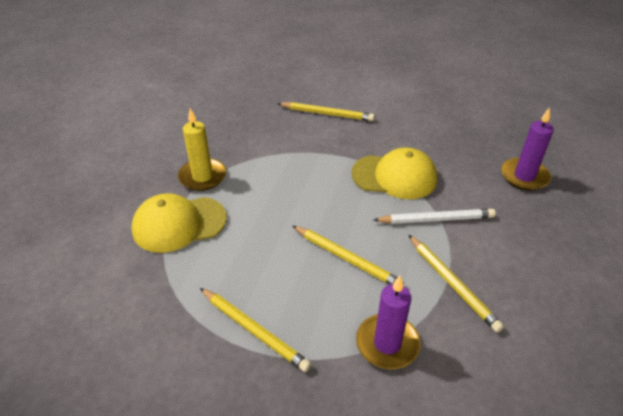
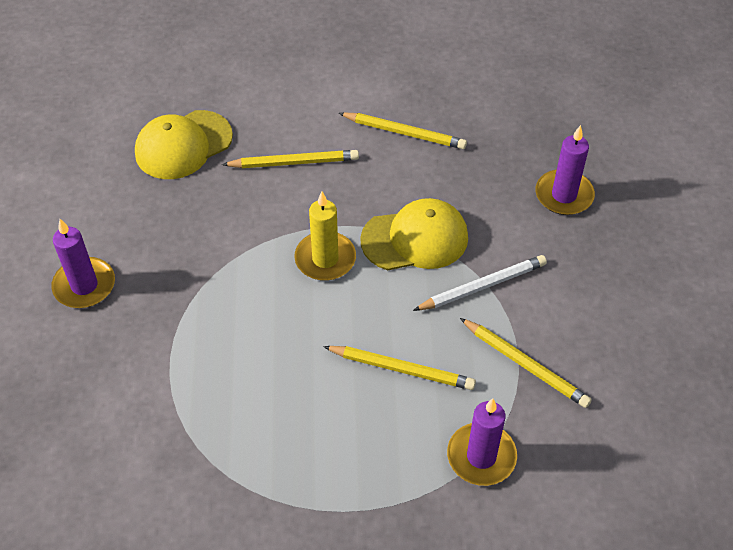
camera: 20 degrees left, 10 degrees up
yellow cap [132,193,227,253] -> yellow cap moved to [135,110,233,179]
yellow candle [178,108,226,191] -> yellow candle moved to [294,192,356,281]
yellow pencil [200,288,311,372] -> yellow pencil moved to [339,113,467,149]
none -> purple candle [51,219,115,308]

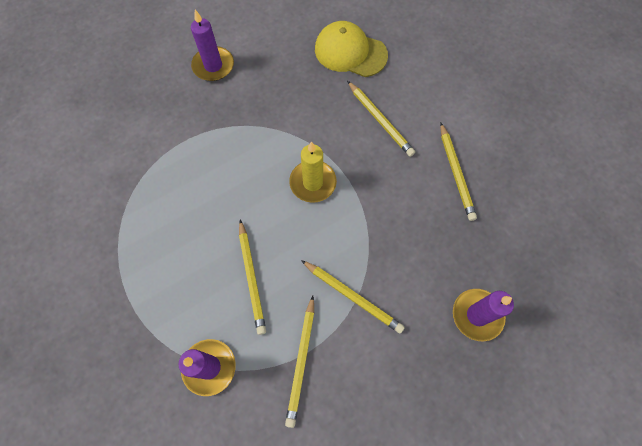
camera: 60 degrees right, 15 degrees up
yellow cap [360,198,468,270] -> none
white pencil [413,255,547,311] -> yellow pencil [301,260,405,334]

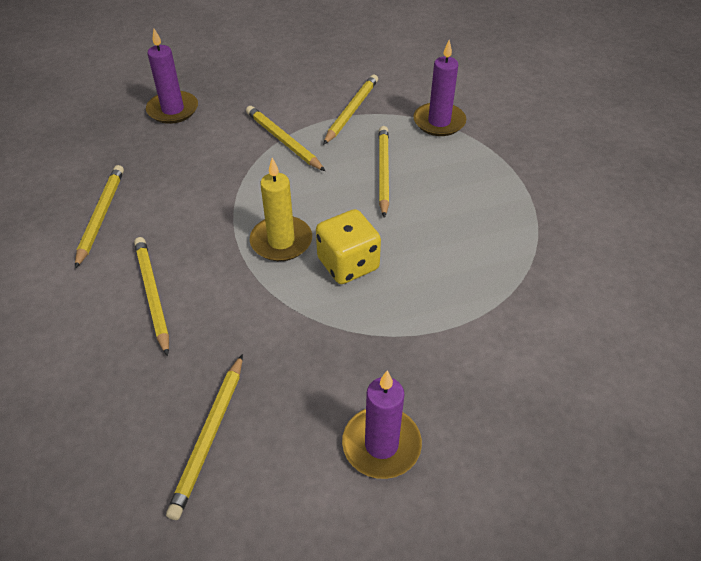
camera: 165 degrees left, 20 degrees down
yellow cap [315,21,388,77] -> none
none -> yellow pencil [166,354,243,520]
none -> yellow dice [316,209,381,284]

